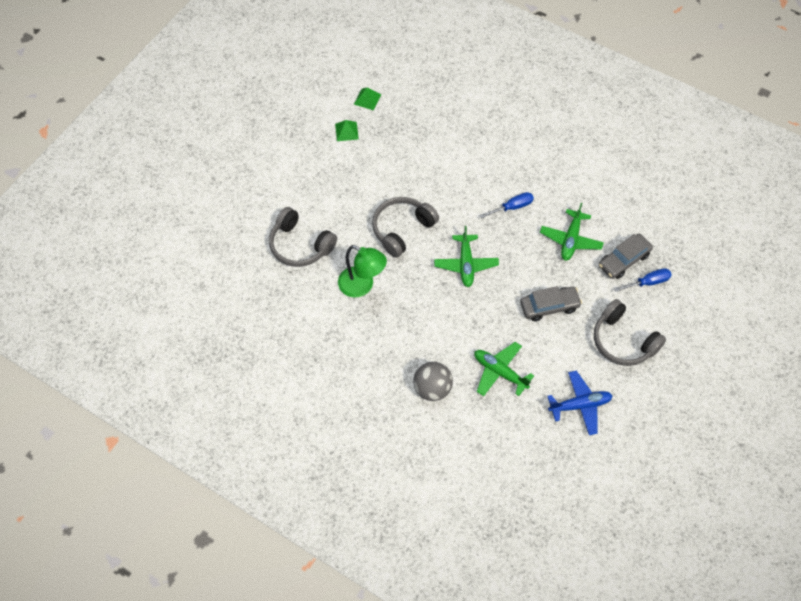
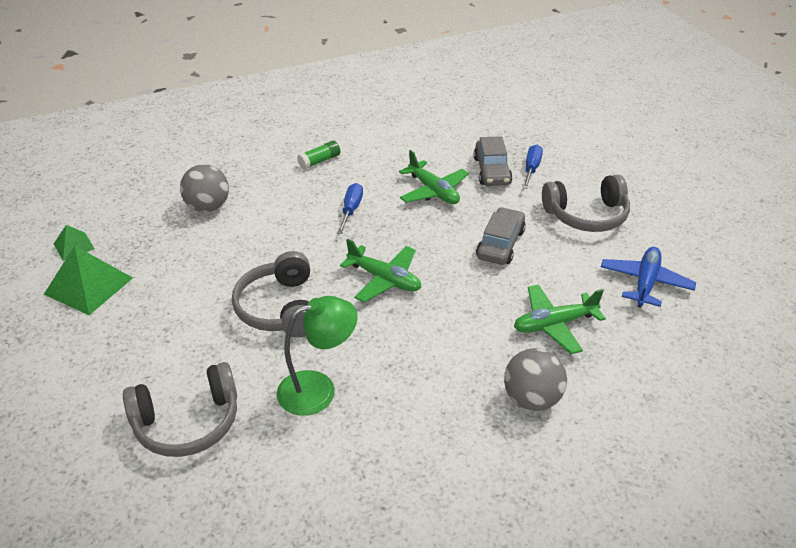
camera: 55 degrees left, 20 degrees down
green pyramid [335,120,359,141] -> green pyramid [44,245,133,315], size x1.82
none -> grey ball [180,164,229,212]
none -> green glue stick [297,141,340,170]

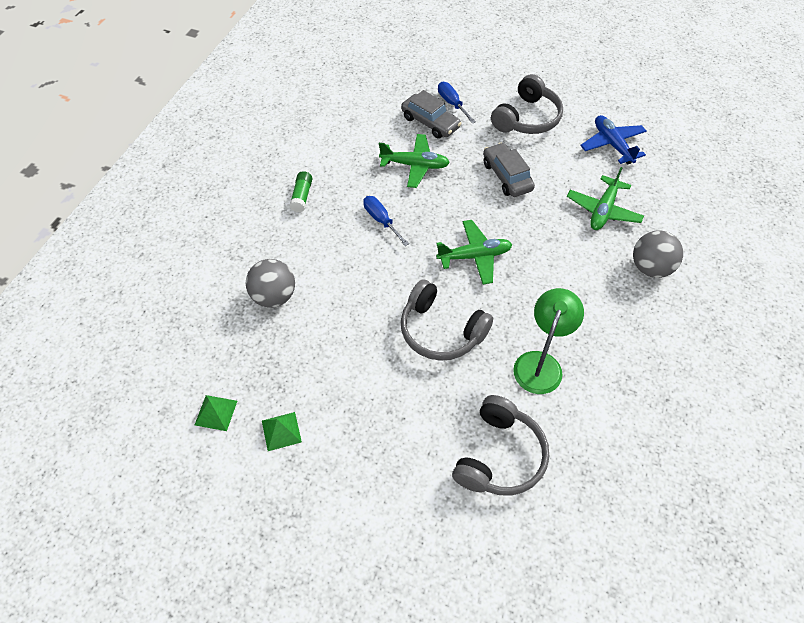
camera: 45 degrees left, 15 degrees up
green pyramid [44,245,133,315] -> green pyramid [262,412,302,451], size x0.55

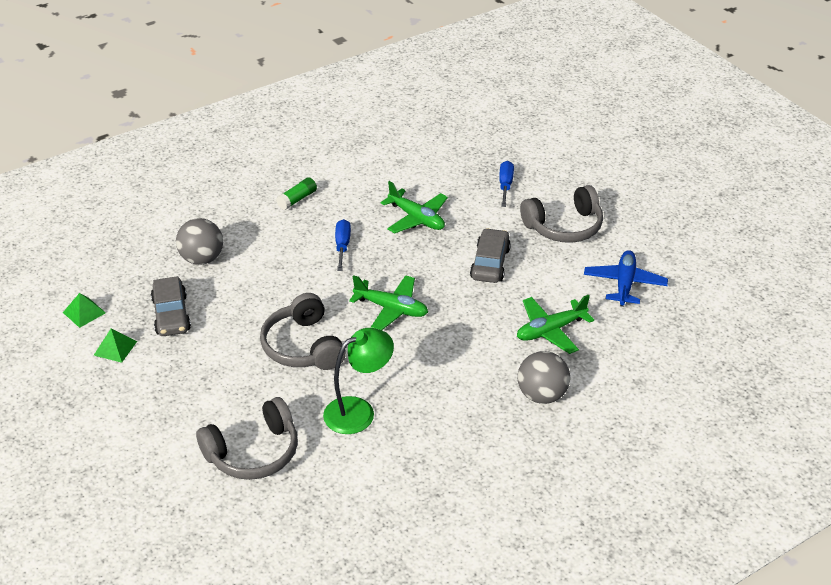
camera: 35 degrees right, 15 degrees down
grey car [401,90,461,139] -> grey car moved to [151,276,191,336]

